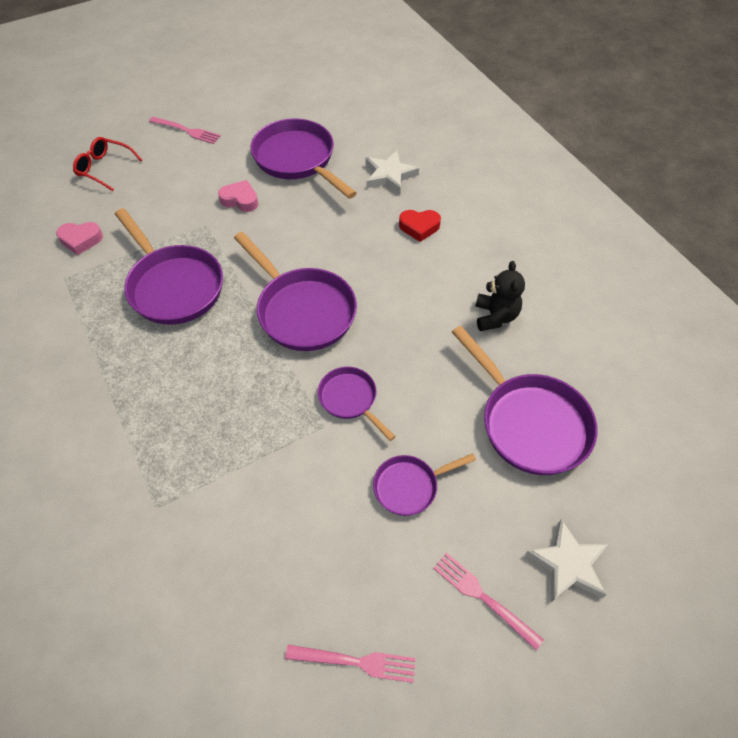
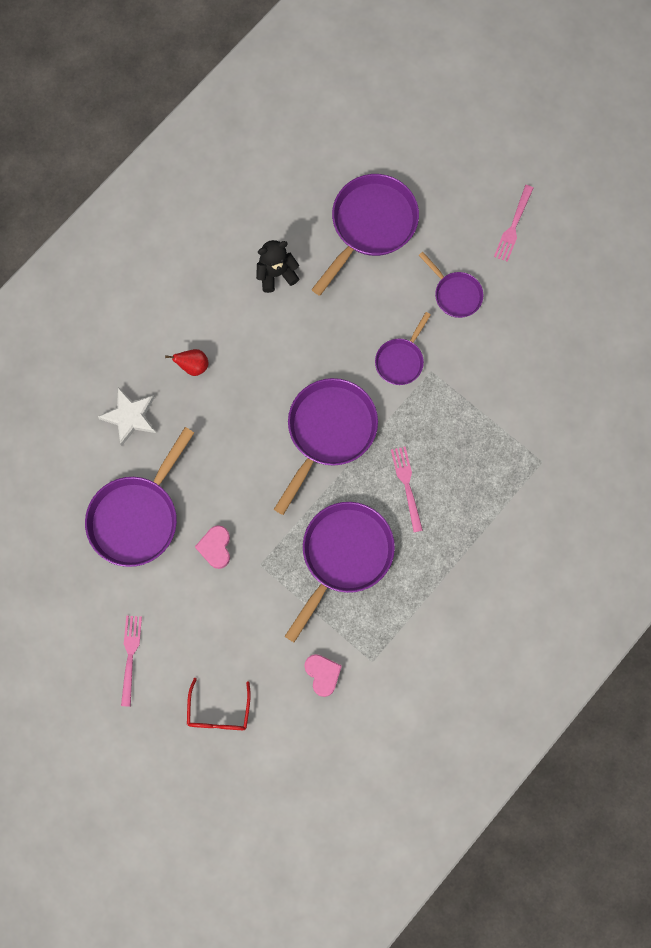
camera: 110 degrees left, 20 degrees up
pink fork [285,645,416,683] -> pink fork moved to [391,446,423,532]
red heart [399,210,441,242] -> red pear [165,349,209,376]
white star [525,519,609,602] -> none

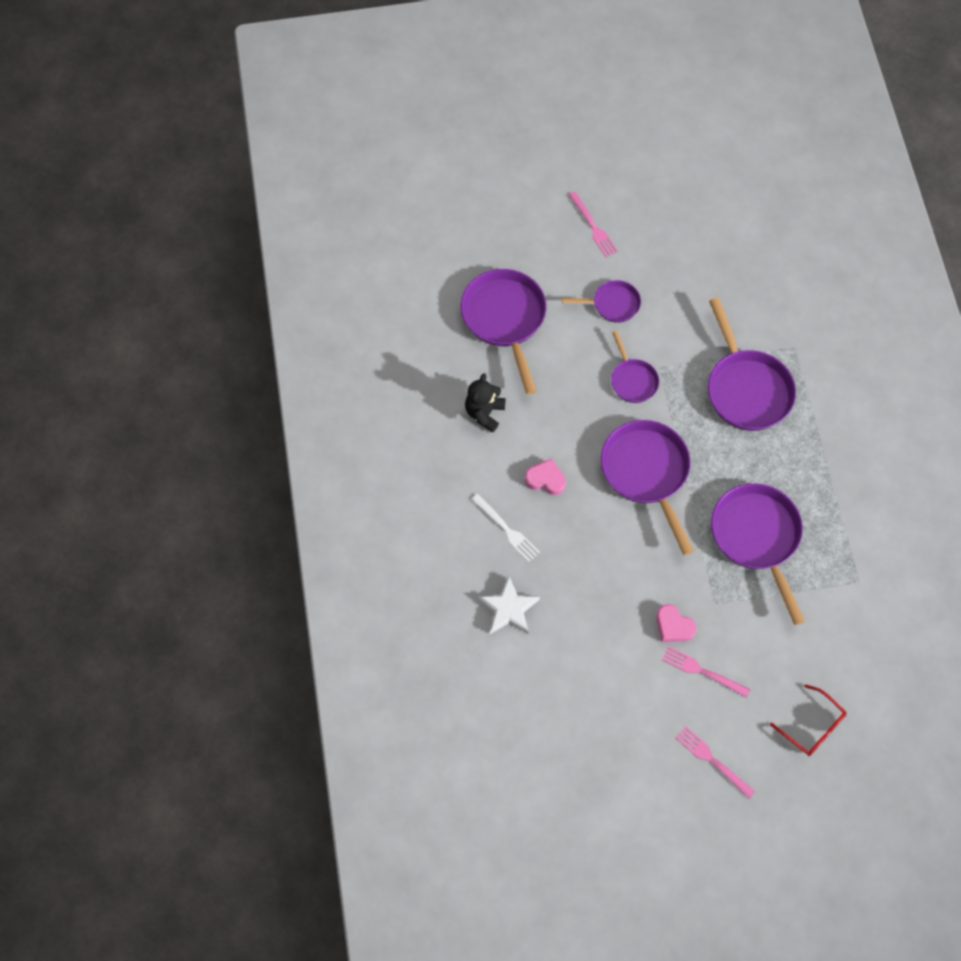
camera: 50 degrees left, 10 degrees down
purple pan [85,427,194,567] -> purple pan moved to [708,298,796,431]
red pear [165,349,209,376] -> white fork [471,494,540,562]
pink heart [304,654,342,697] -> pink heart moved to [525,459,566,496]
pink fork [391,446,423,532] -> pink fork moved to [662,646,751,698]

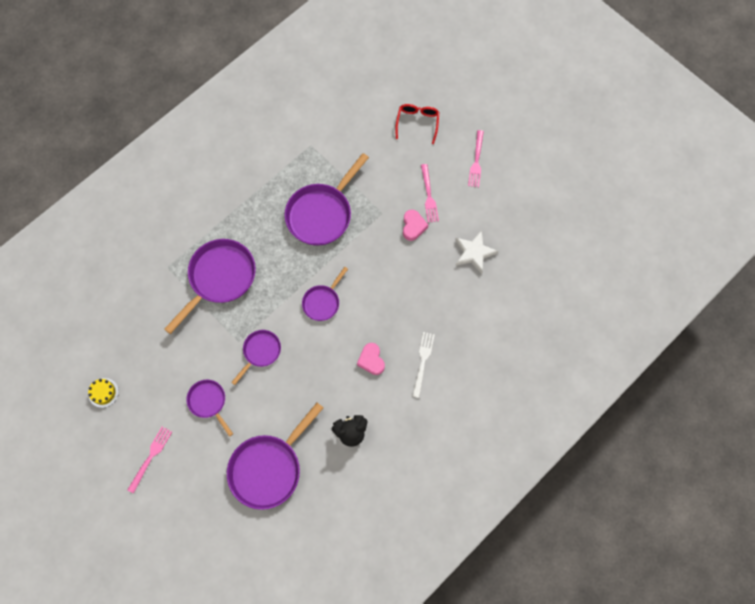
camera: 125 degrees left, 5 degrees up
white star [478,577,540,634] -> white star moved to [455,230,498,274]
purple pan [601,420,694,556] -> purple pan [302,267,348,321], size x0.55
none -> yellow cake [88,378,119,408]

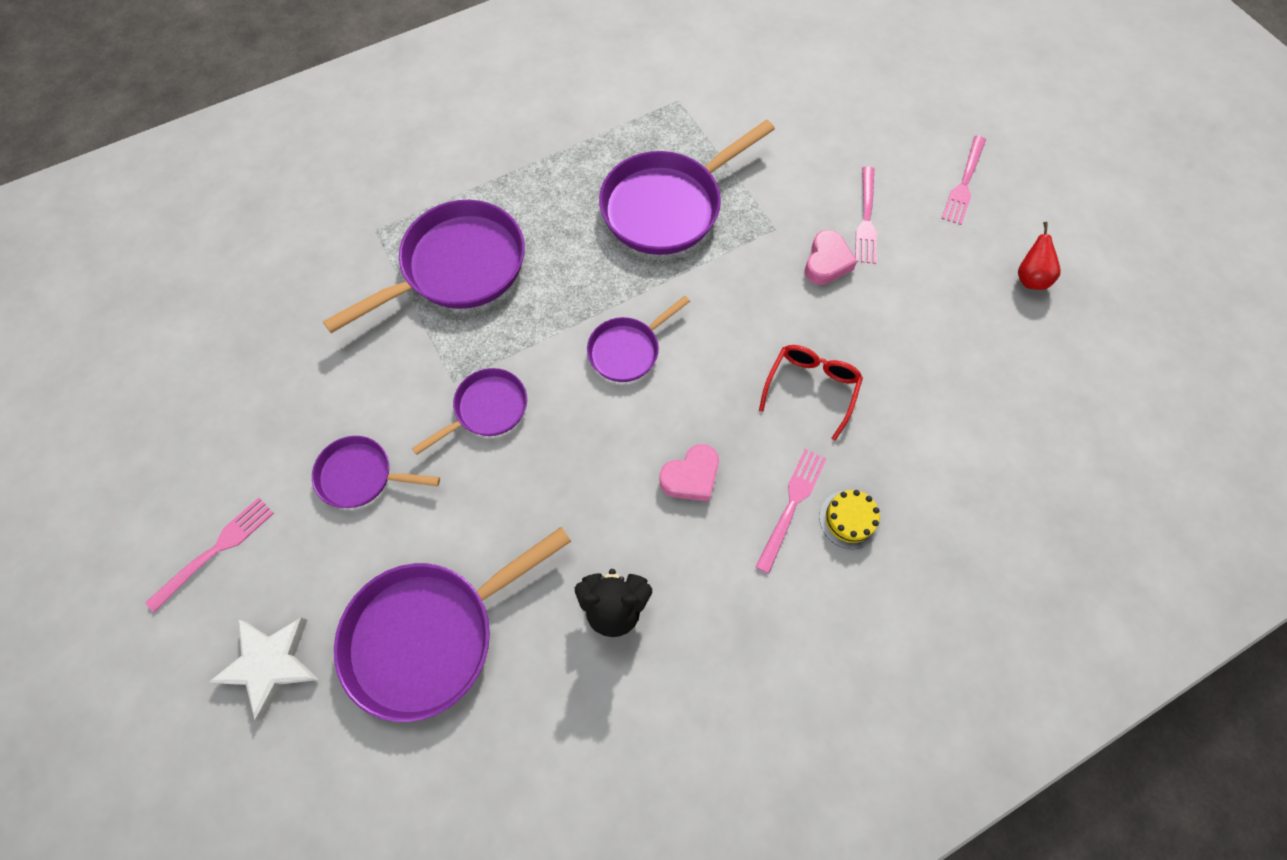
camera: 15 degrees right, 5 degrees down
yellow cake [88,378,119,408] -> yellow cake moved to [819,490,880,549]
purple pan [186,380,233,437] -> purple pan turned 60 degrees counterclockwise [312,436,440,508]
pink heart [357,343,385,375] -> pink heart turned 120 degrees counterclockwise [660,444,719,502]
red glasses [395,104,439,144] -> red glasses moved to [759,345,863,441]
white fork [412,332,435,398] -> pink fork [755,449,826,574]
white star [455,230,498,274] -> white star moved to [209,617,319,721]
none -> red pear [1018,222,1061,290]

